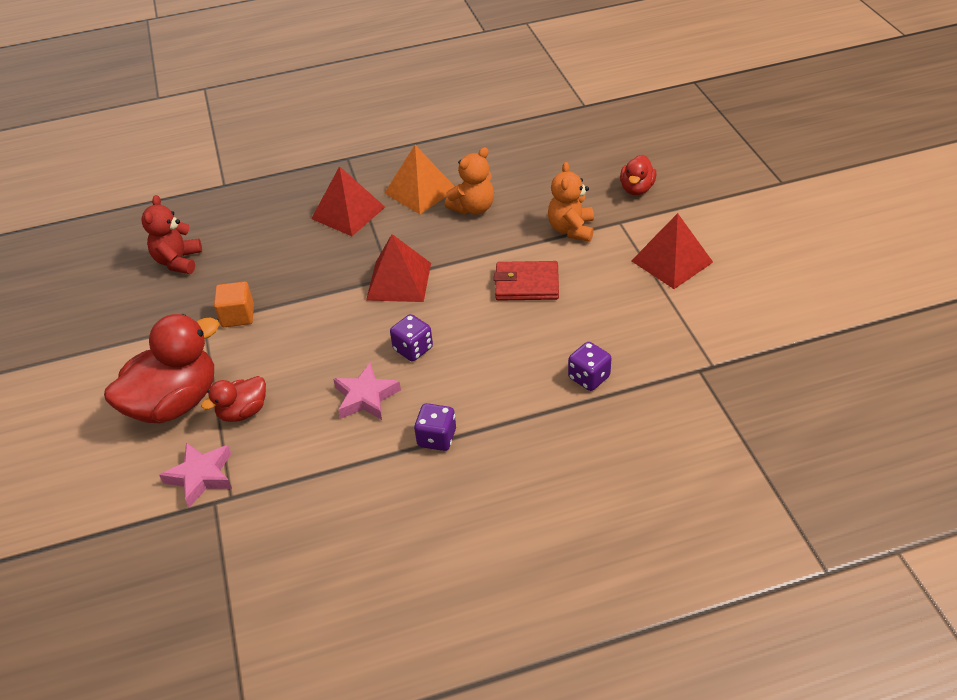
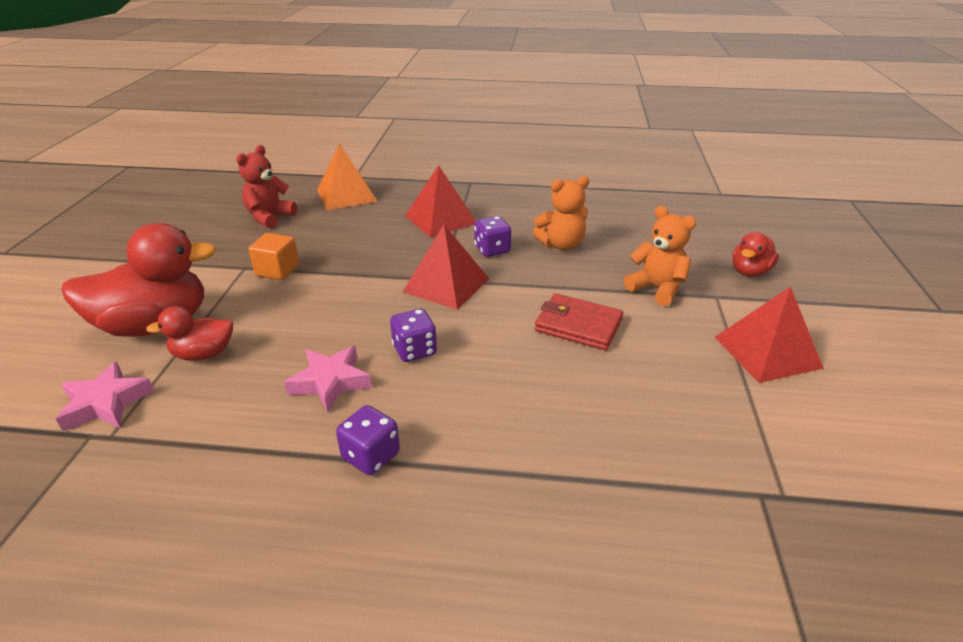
camera: 20 degrees right, 10 degrees down
orange pyramid [384,145,455,214] -> orange pyramid moved to [317,144,377,210]
orange teddy bear [548,162,594,242] -> orange teddy bear turned 105 degrees clockwise [624,206,696,306]
purple dice [568,342,611,391] -> purple dice moved to [474,216,511,257]

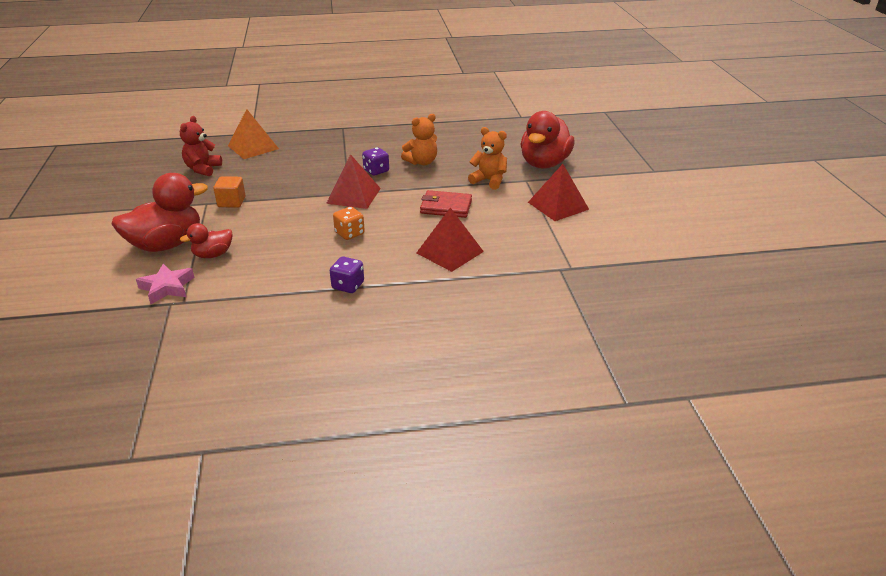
camera: 15 degrees left, 0 degrees up
pink star [284,346,372,412] -> none
purple dice [390,309,437,362] -> orange dice [333,207,365,240]
red pyramid [405,165,476,238] -> red pyramid moved to [417,208,484,272]
red duck [732,232,779,277] -> red duck [521,111,575,169], size x1.93

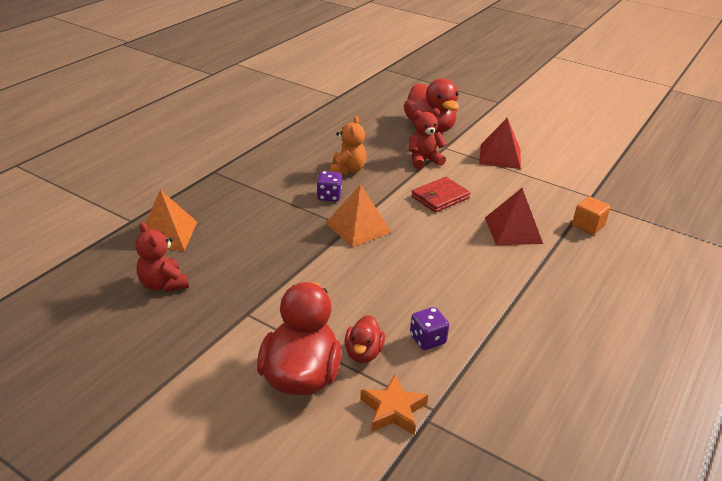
camera: 50 degrees left, 0 degrees up
pink star [136,264,195,304] -> orange star [360,375,428,435]
orange cube [213,176,246,208] -> orange cube moved to [572,196,611,235]
red pyramid [326,154,381,209] -> orange pyramid [326,184,391,247]
purple dice [330,257,364,293] -> purple dice moved to [410,307,449,350]
orange dice [333,207,365,240] -> none
orange teddy bear [468,127,507,190] -> red teddy bear [409,108,447,169]

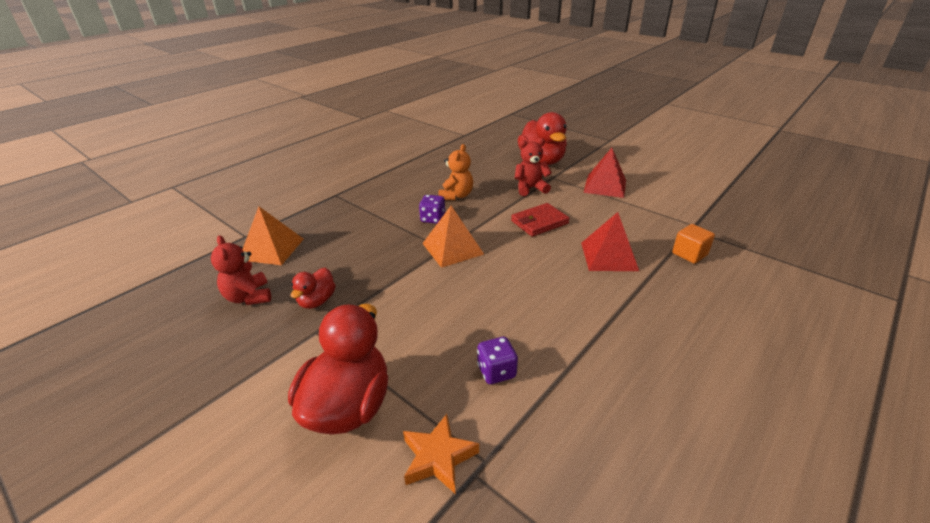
camera: 10 degrees right, 0 degrees up
red duck [344,315,385,363] -> red duck moved to [291,268,336,309]

